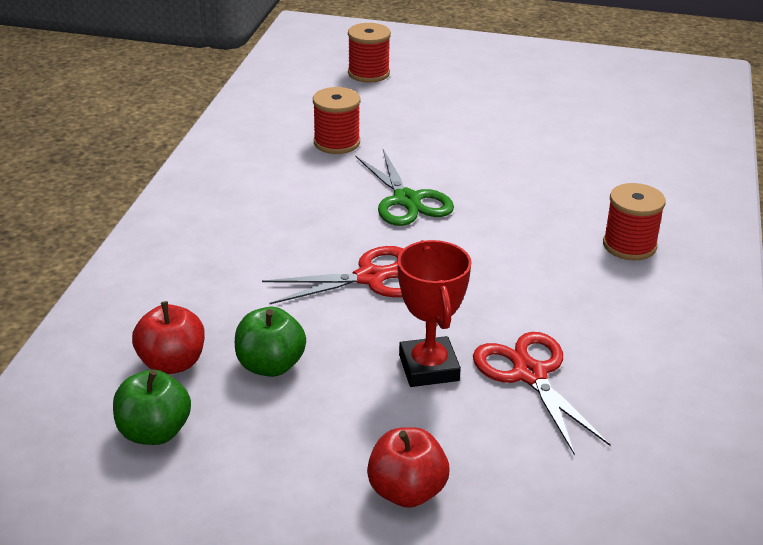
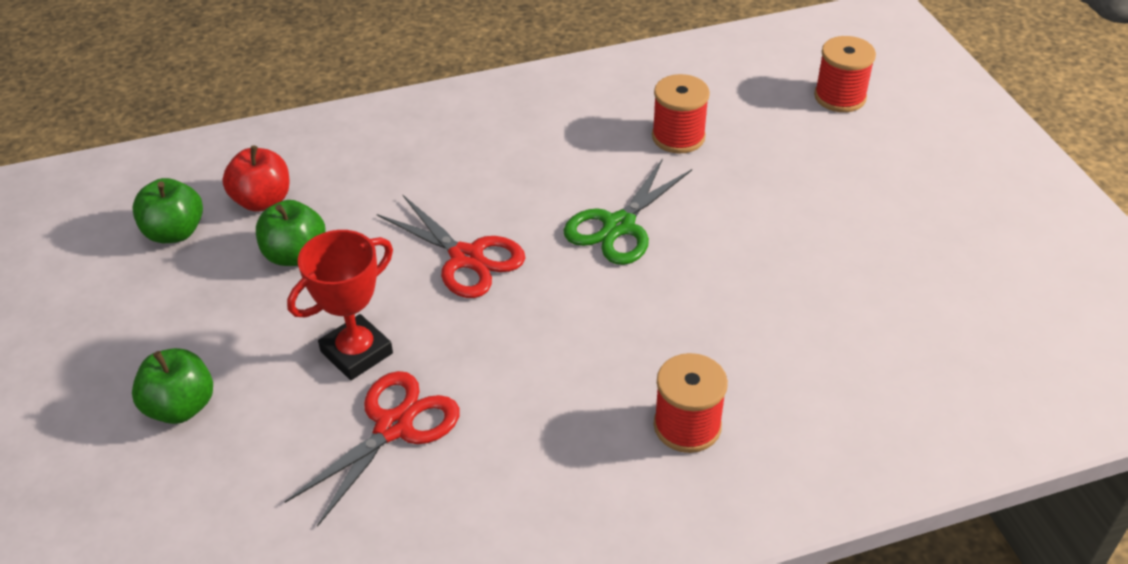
camera: 60 degrees right, 10 degrees up
red apple [367,427,449,508] -> green apple [132,348,213,424]

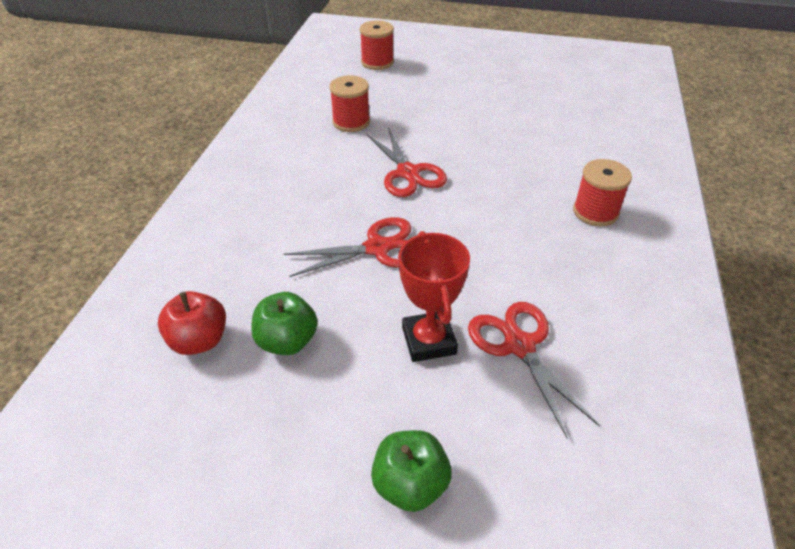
camera: 60 degrees left, 0 degrees up
green apple [132,178,203,243] -> none
green scissors [564,158,692,265] -> red scissors [366,127,447,197]

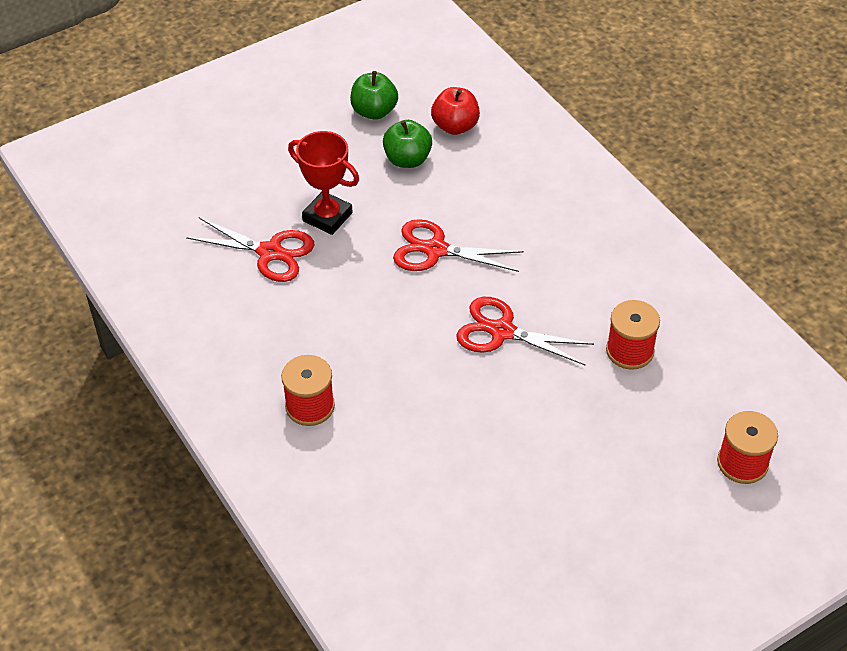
camera: 135 degrees right, 5 degrees up
red scissors [284,217,411,277] -> red scissors turned 75 degrees clockwise [393,219,524,272]
green apple [371,430,452,512] -> green apple moved to [350,71,398,120]

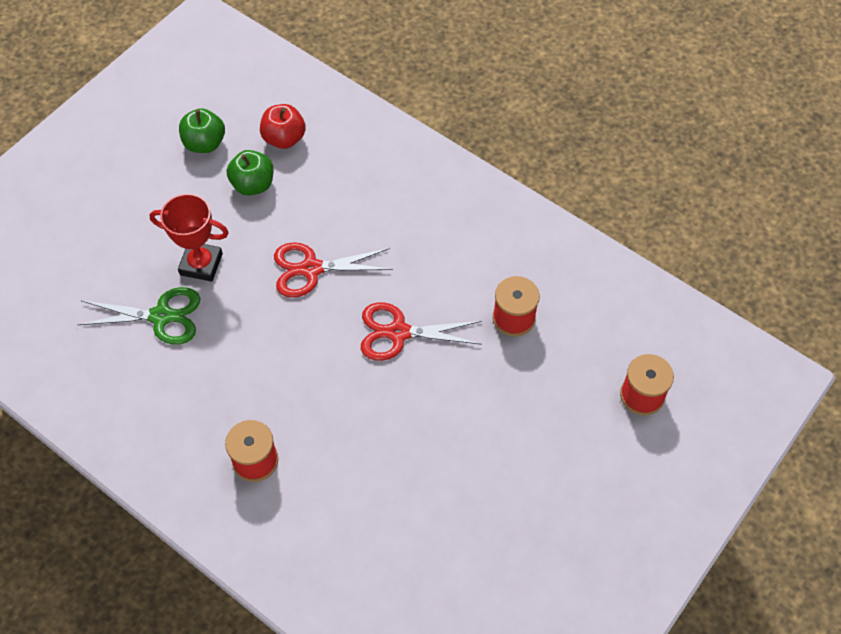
camera: 20 degrees left, 10 degrees up
red scissors [186,217,314,282] -> green scissors [77,287,200,345]

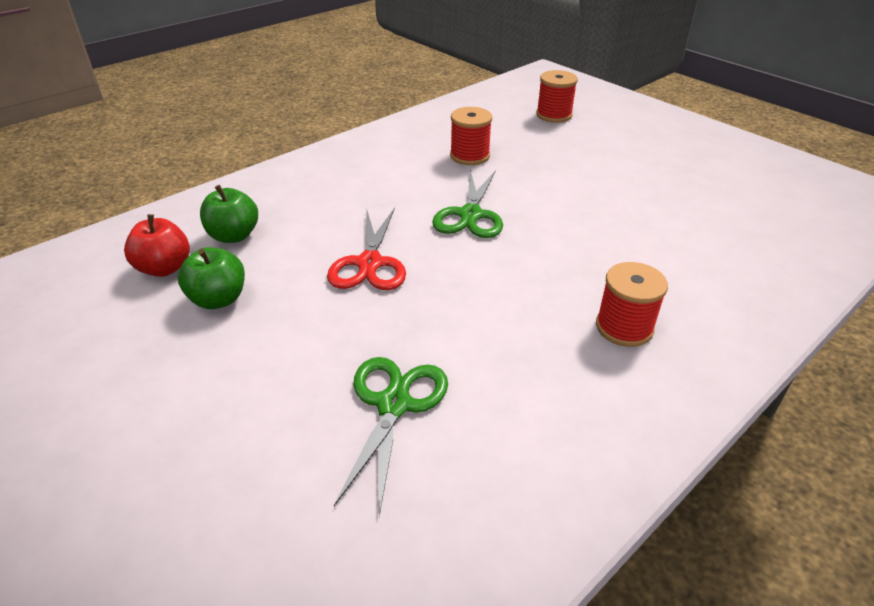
camera: 80 degrees left, 20 degrees down
red trophy [150,193,229,282] -> none
green apple [179,108,225,153] -> green apple moved to [200,185,258,243]
red scissors [361,302,482,361] -> green scissors [432,170,503,238]

